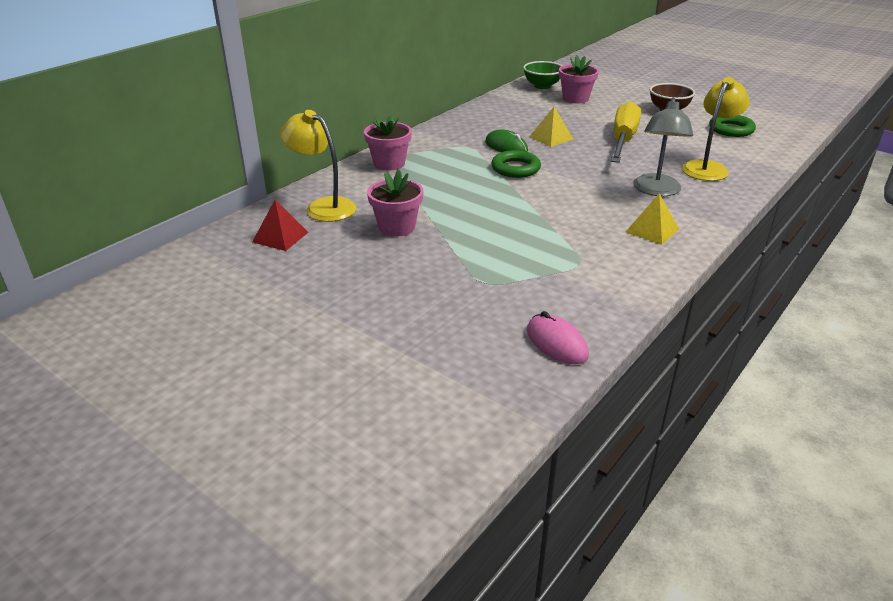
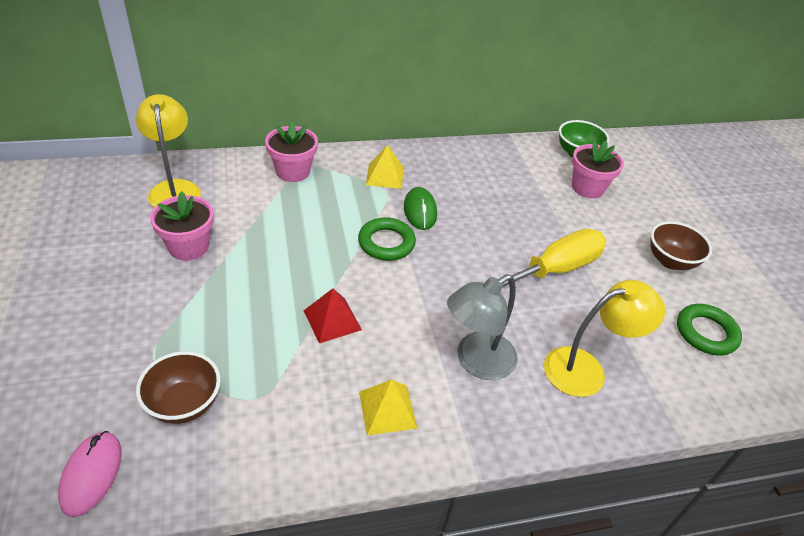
camera: 35 degrees right, 10 degrees up
red pyramid [252,200,308,251] -> red pyramid moved to [304,288,362,343]
yellow pyramid [529,107,573,147] -> yellow pyramid moved to [366,145,404,189]
none -> brown bowl [136,351,221,424]

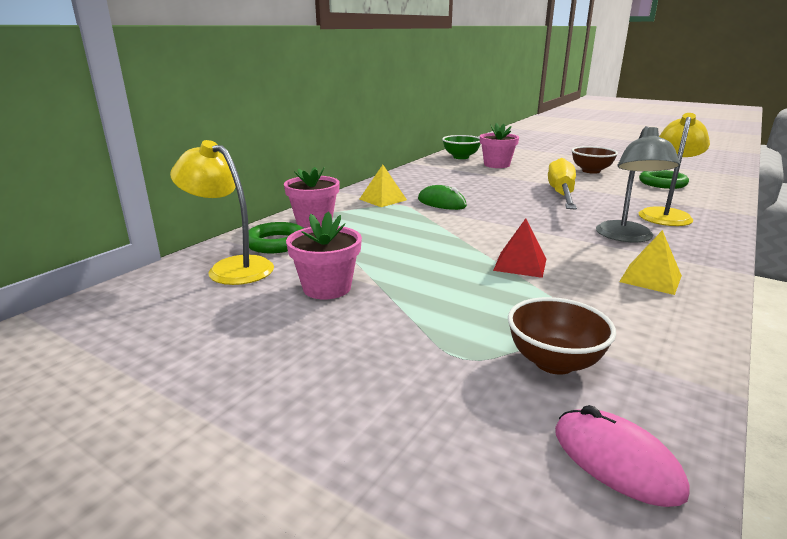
camera: 40 degrees left, 20 degrees down
green ring [358,217,416,261] -> green ring moved to [249,222,304,253]

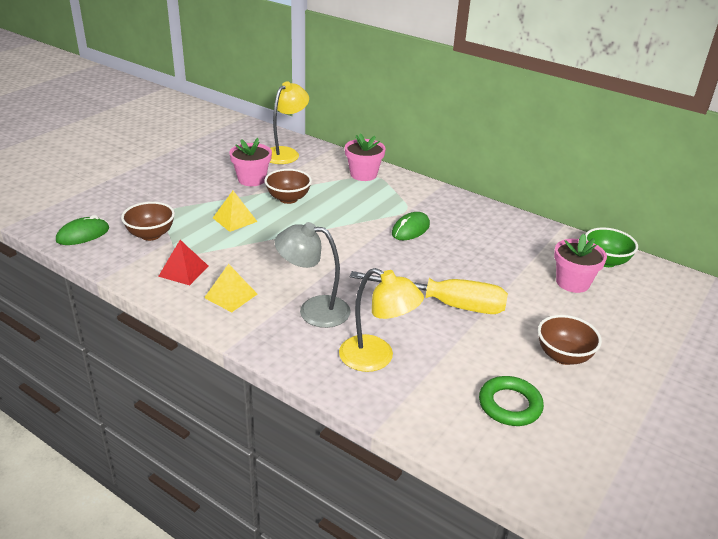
camera: 90 degrees right, 10 degrees up
green ring [249,222,304,253] -> none
yellow pyramid [360,165,407,207] -> yellow pyramid moved to [213,191,257,232]
red pyramid [493,218,546,278] -> red pyramid moved to [158,240,209,285]
pink mouse [555,405,689,507] -> green mouse [56,215,109,245]
none -> brown bowl [264,169,312,204]

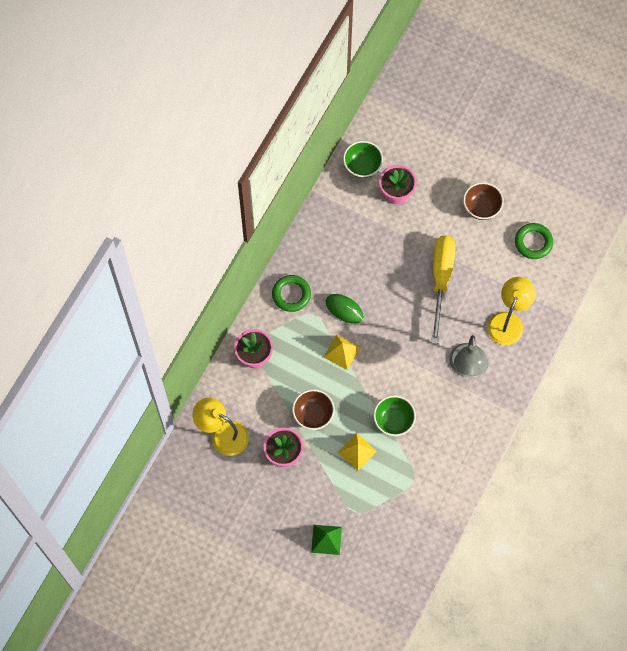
camera: 95 degrees left, 35 degrees up
green mouse [56,215,109,245] -> none
brown bowl [121,202,175,241] -> none
red pyramid [158,240,209,285] -> none
yellow pyramid [204,264,257,312] -> yellow pyramid moved to [323,335,360,370]
none -> green ring [272,275,311,312]
none -> green pyramid [311,525,342,555]
none -> green bowl [373,395,416,436]

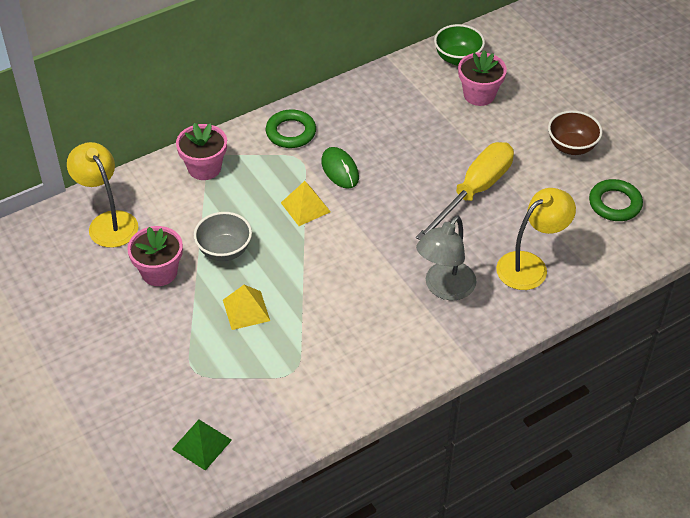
camera: 30 degrees right, 20 degrees down
brown bowl [292,389,335,430] -> grey bowl [194,212,252,261]
green pyramid [311,525,342,555] -> green pyramid moved to [172,420,232,471]
green bowl [373,395,416,436] -> none

